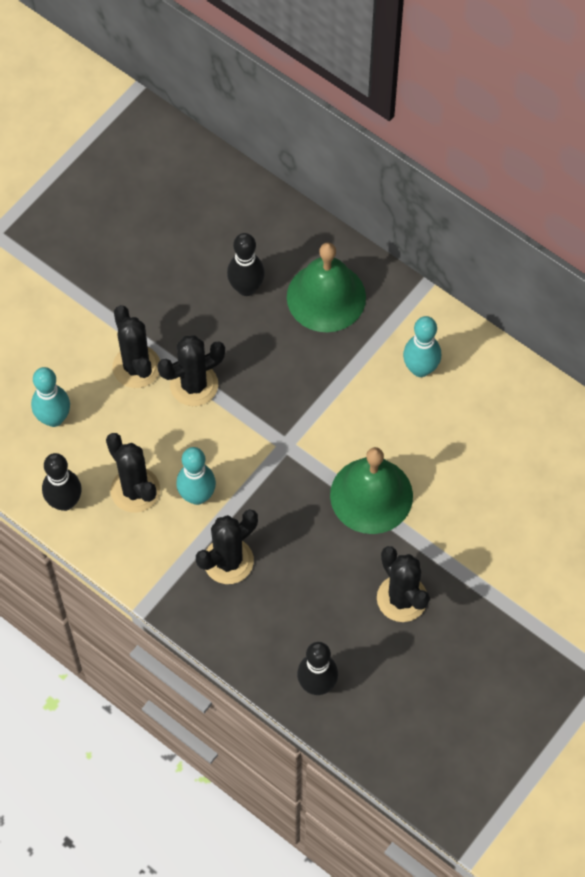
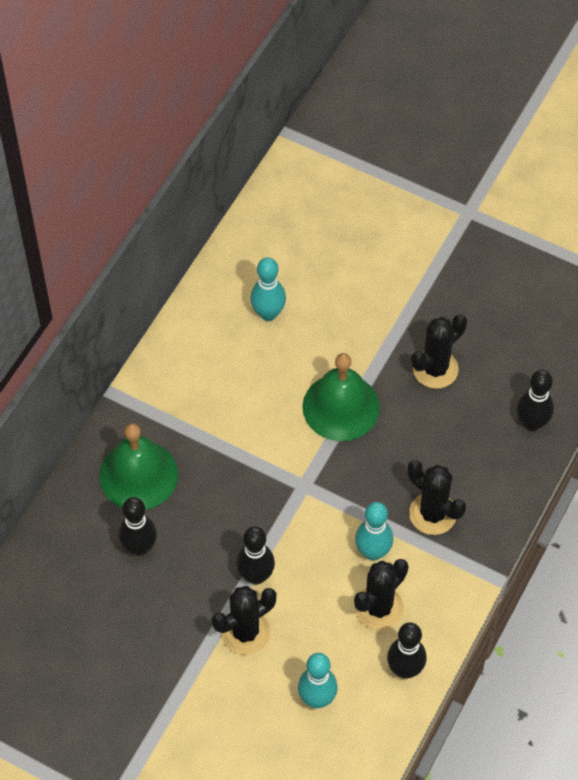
camera: 100 degrees left, 5 degrees down
black cactus [157,335,225,406] -> black bowling pin [236,526,275,585]
turquoise bowling pin [403,316,441,377] -> turquoise bowling pin moved to [250,257,286,321]

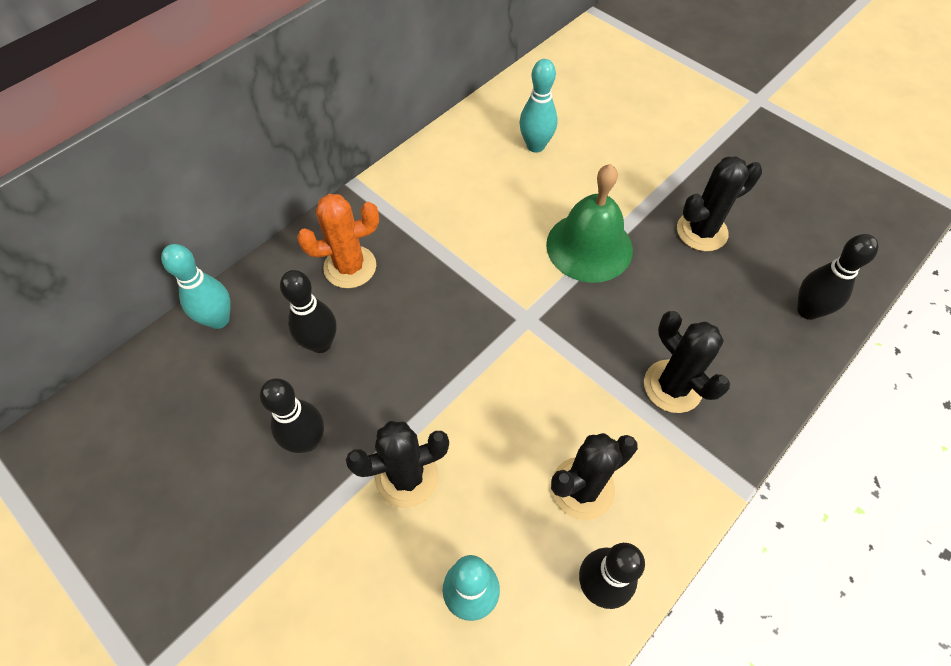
camera: 15 degrees right, 0 degrees up
green bell [99,423,178,510] -> orange cactus [297,194,379,288]
black bowling pin [236,526,275,585] -> black bowling pin moved to [260,378,324,453]
turquoise bowling pin [355,502,393,561] -> turquoise bowling pin moved to [161,244,231,329]

